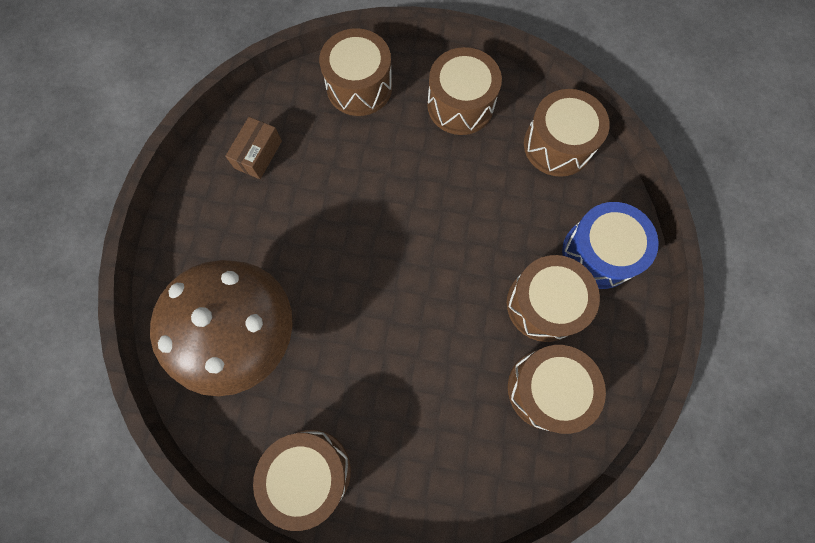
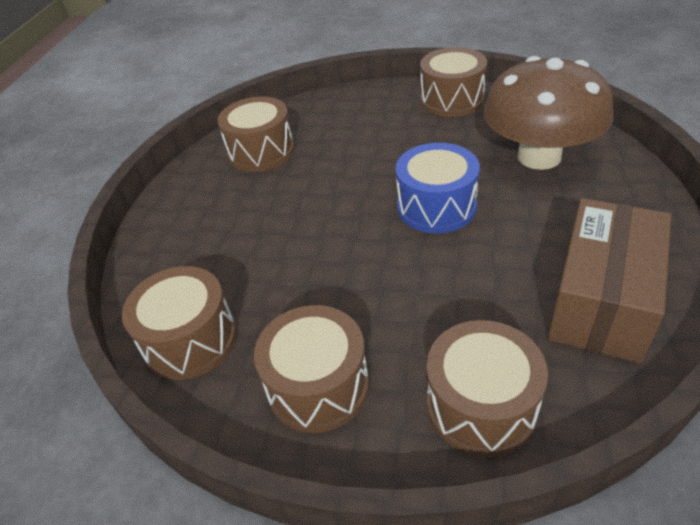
camera: 175 degrees left, 30 degrees down
brown box [225,117,282,179] -> brown box [547,198,671,363], size x2.04
brown drum [507,255,600,342] -> none
blue drum [562,202,659,289] -> blue drum moved to [396,143,480,233]

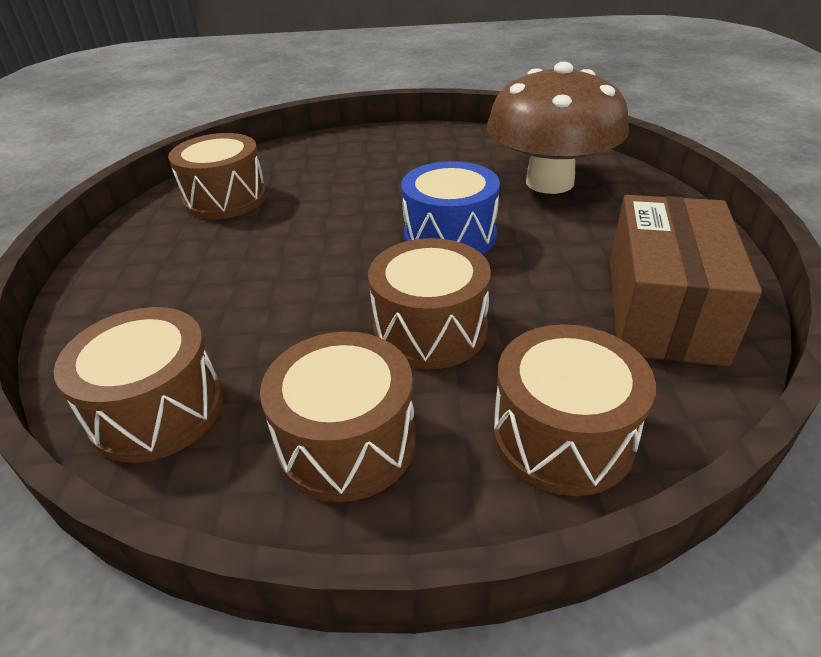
camera: 15 degrees left, 5 degrees down
brown drum [420,47,487,117] -> brown drum moved to [368,238,491,369]

